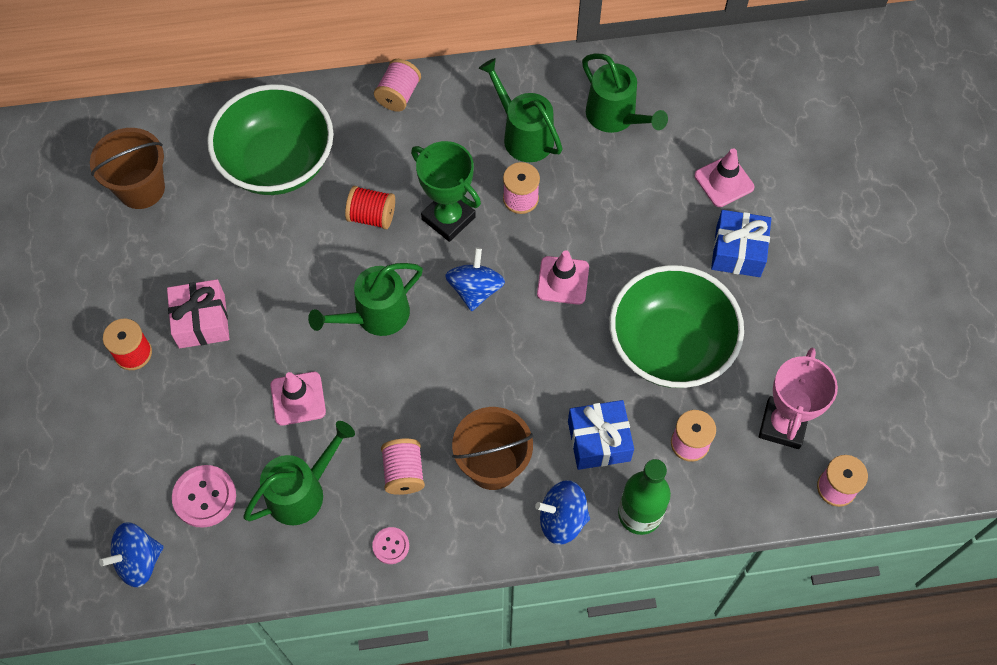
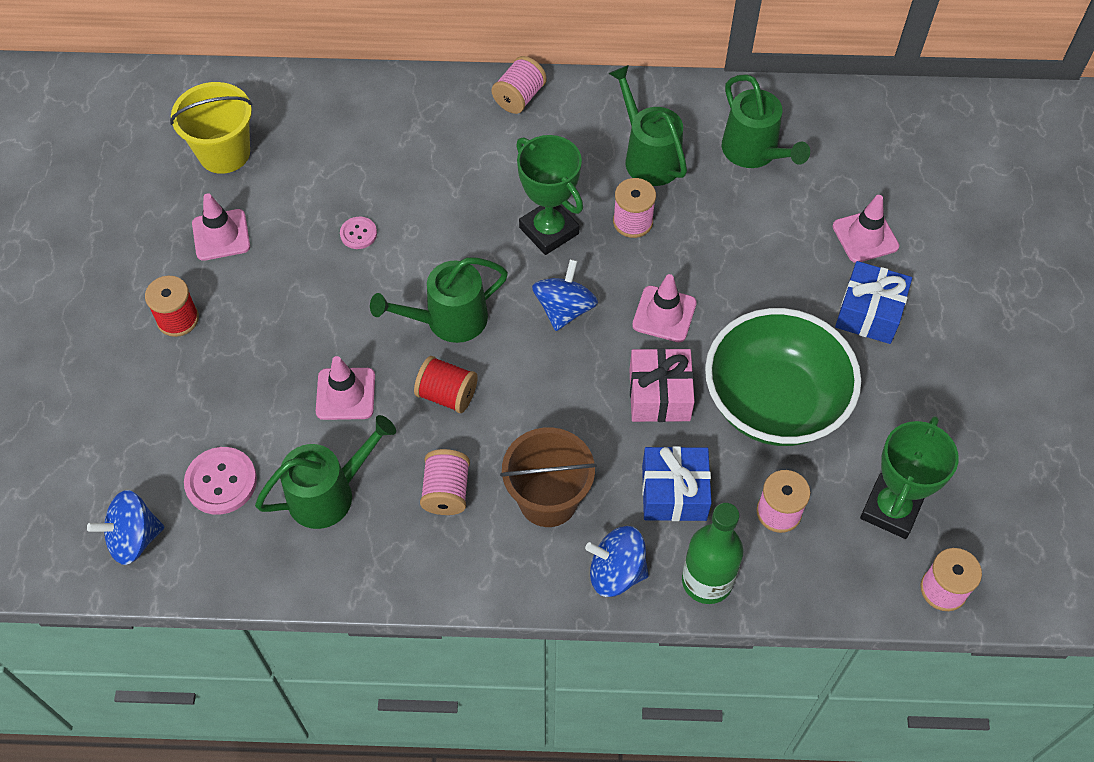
camera: 10 degrees right, 5 degrees down
brown bucket [90,128,165,209] -> yellow bucket [170,82,253,174]
pink gift [167,279,229,349] -> pink gift moved to [629,348,695,422]
green bowl [207,84,334,195] -> none
red spool [345,186,395,229] -> red spool moved to [414,356,478,413]
pink button [372,527,409,564] -> pink button moved to [340,217,377,249]
pink trophy [759,348,838,449] -> green trophy [860,416,959,539]
none -> pink traffic cone [192,193,250,261]

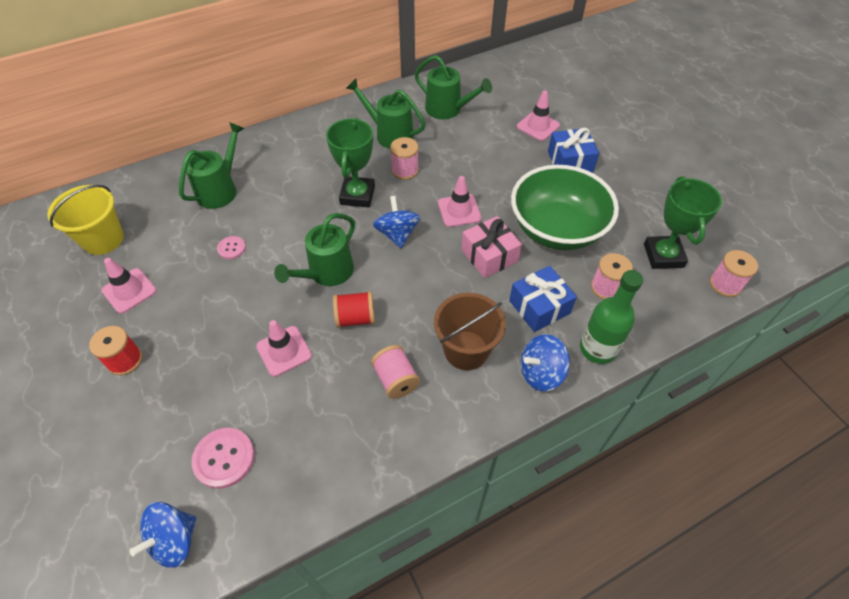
camera: 30 degrees left, 5 degrees down
green watering can [255,415,396,529] -> green watering can moved to [179,122,245,209]
pink spool [491,56,547,114] -> none
green trophy [516,135,583,255] -> green trophy turned 75 degrees clockwise [326,118,375,208]

